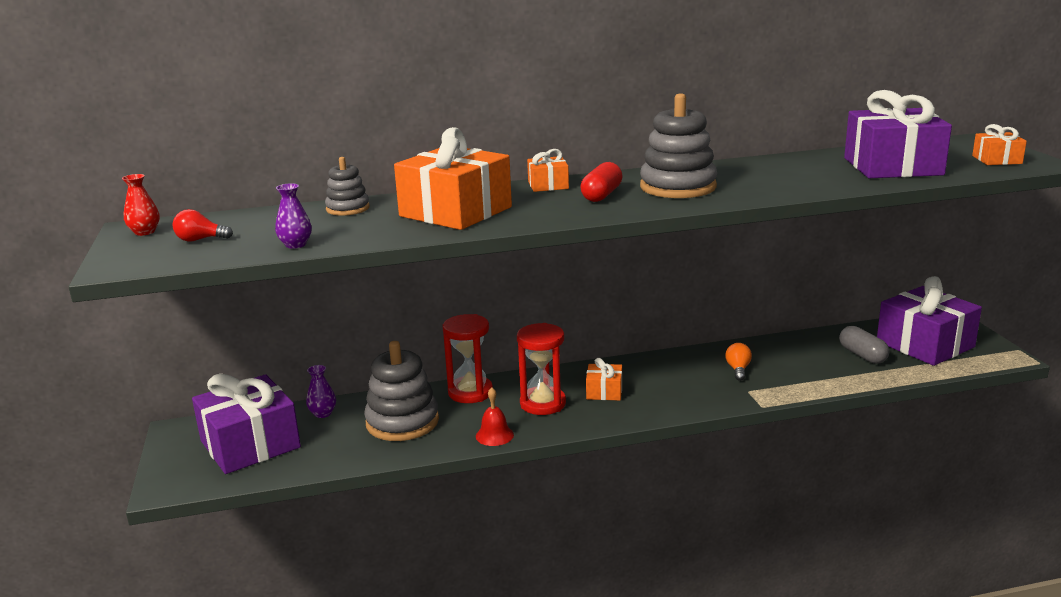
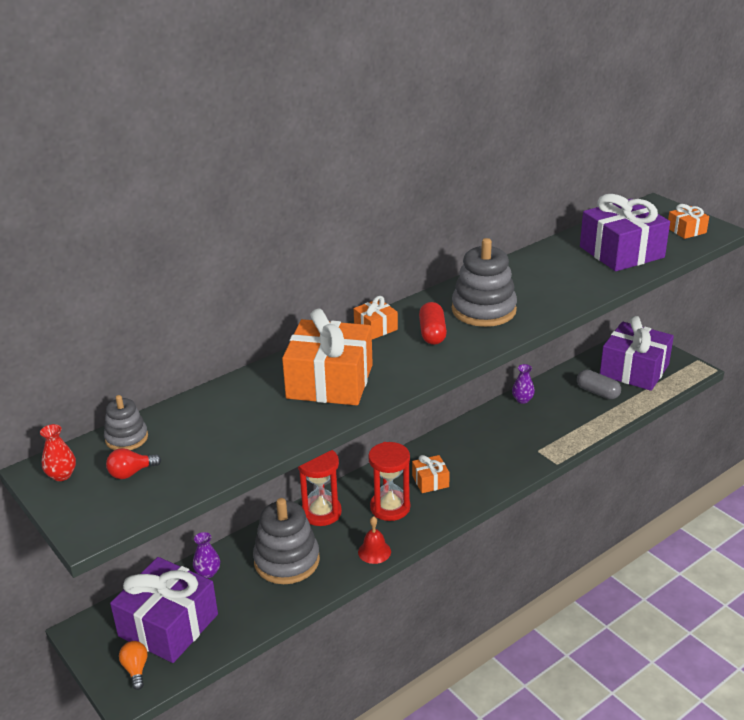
camera: 25 degrees left, 10 degrees up
purple vase [275,183,312,249] -> purple vase moved to [512,364,535,404]
grey stacking toy [325,157,370,216] -> grey stacking toy moved to [104,395,148,450]
orange light bulb [725,343,752,381] -> orange light bulb moved to [119,641,148,690]

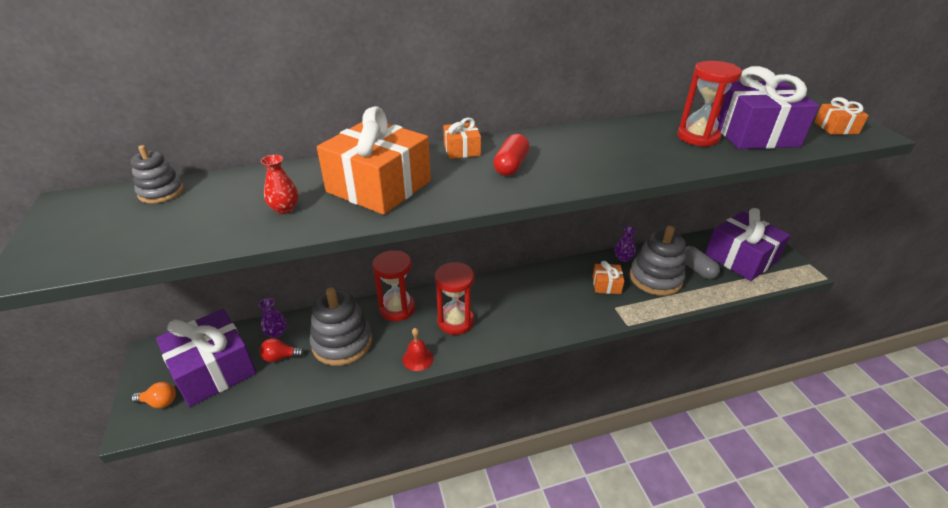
camera: 20 degrees right, 5 degrees up
red vase [40,424,76,481] -> red vase moved to [261,155,299,214]
red light bulb [106,448,161,479] -> red light bulb moved to [260,338,305,362]
orange light bulb [119,641,148,690] -> orange light bulb turned 90 degrees clockwise [131,382,176,408]
orange gift [412,455,450,493] -> orange gift moved to [593,261,624,294]
grey stacking toy [452,238,517,327] -> grey stacking toy moved to [630,226,686,296]
none -> red hourglass [677,61,742,147]

